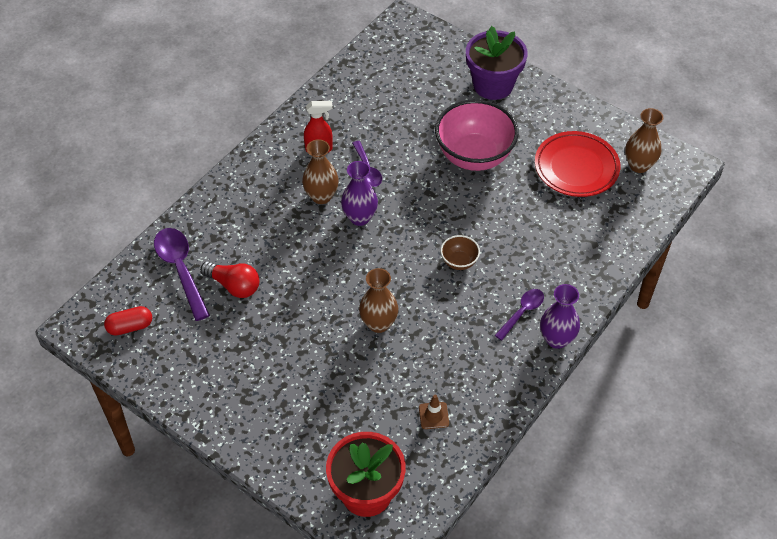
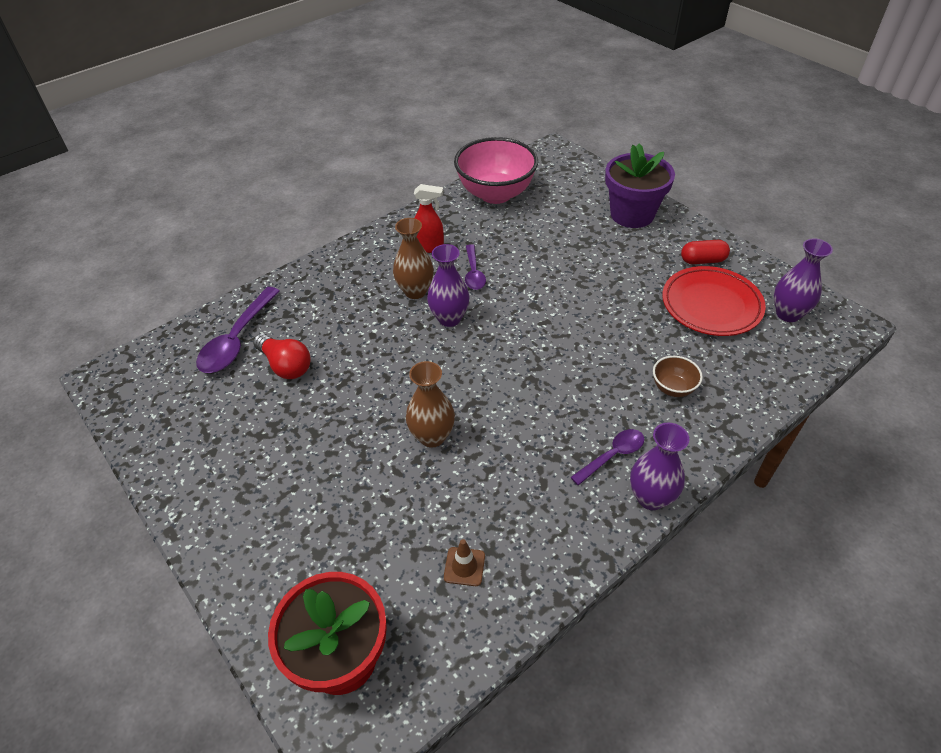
camera: 15 degrees right, 5 degrees down
red capsule [104,306,152,336] -> red capsule moved to [681,240,730,264]
purple spoon [154,228,210,321] -> purple spoon turned 150 degrees counterclockwise [196,287,280,373]
pink bowl [435,100,519,171] -> pink bowl moved to [454,137,538,204]
brown bowl [440,235,480,270] -> brown bowl moved to [653,356,703,397]
brown vase [625,108,663,173] -> purple vase [774,238,833,322]

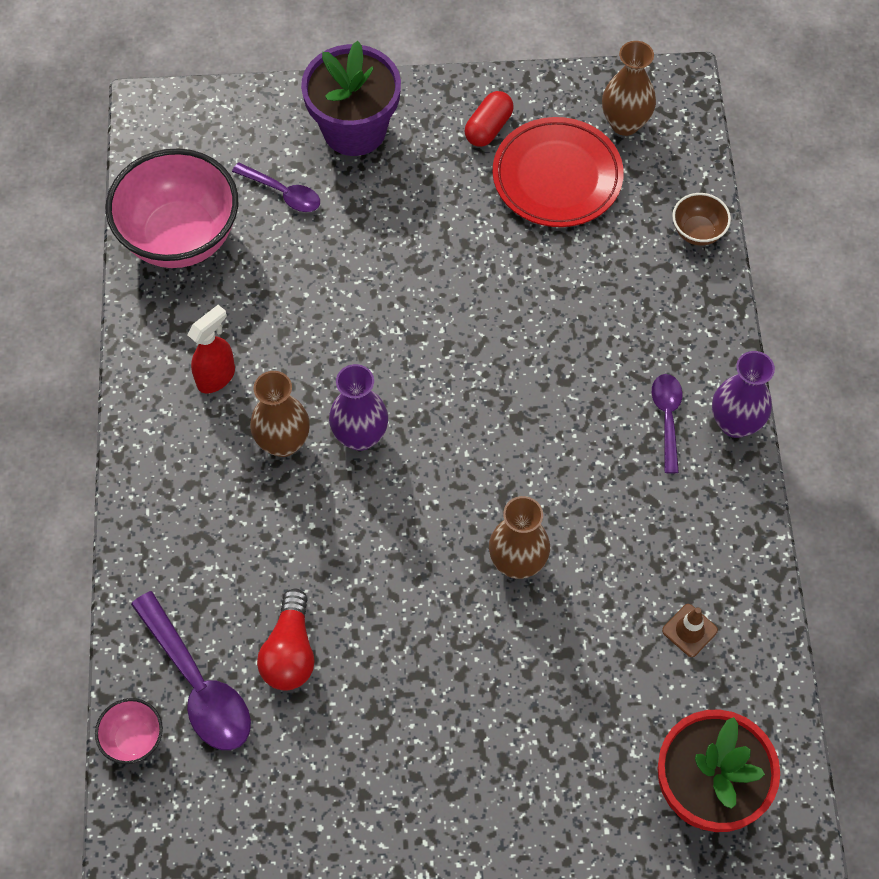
camera: 55 degrees left, 15 degrees up
red light bulb [253,334,310,379] -> red light bulb turned 105 degrees clockwise [257,589,315,690]
purple spoon [465,244,486,290] -> purple spoon moved to [232,162,320,212]
brown bowl [653,356,703,397] -> brown bowl moved to [672,193,731,246]
purple vase [774,238,833,322] -> brown vase [602,41,656,136]
none -> pink bowl [95,698,163,764]

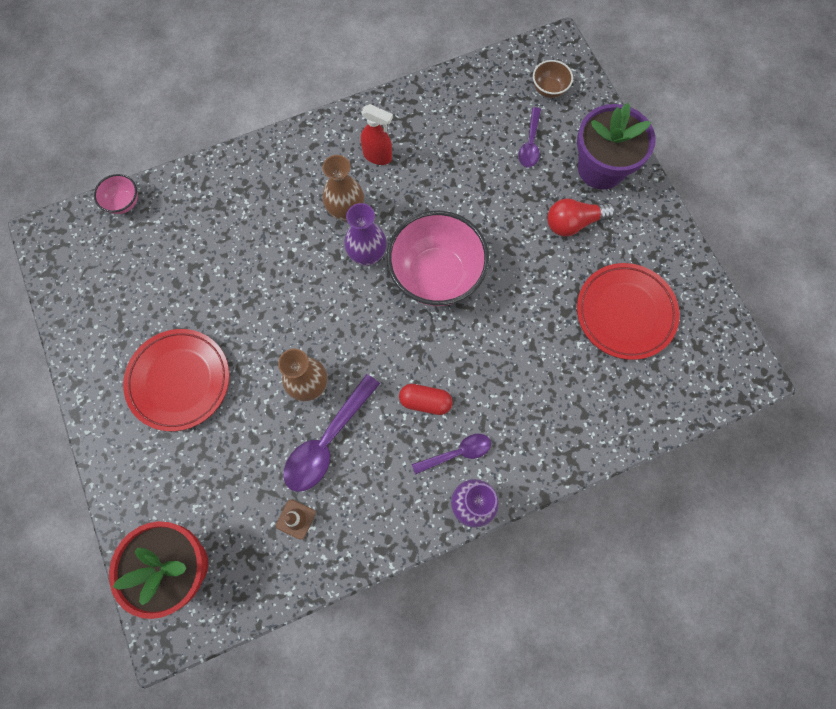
camera: 70 degrees right, 10 degrees up
pink bowl [106,148,238,268] -> pink bowl moved to [387,211,489,306]
purple spoon [131,591,251,750] -> purple spoon moved to [283,374,380,492]
red light bulb [257,589,315,690] -> red light bulb moved to [547,198,615,237]
red capsule [465,91,514,147] -> red capsule moved to [399,384,452,415]
brown vase [602,41,656,136] -> none
brown bowl [672,193,731,246] -> brown bowl moved to [533,60,573,98]
none -> red plate [123,329,229,431]

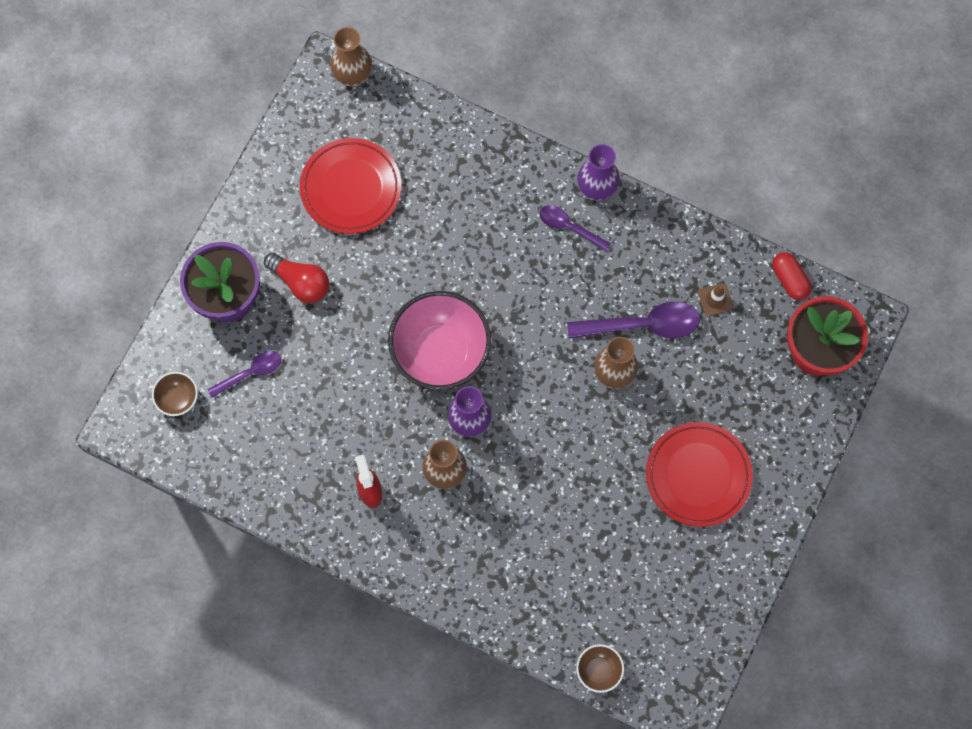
camera: 130 degrees left, 0 degrees up
pink bowl [94,174,138,214] -> brown bowl [576,644,624,693]
red capsule [399,384,452,415] -> red capsule moved to [772,252,812,300]
none -> brown vase [330,27,372,87]

